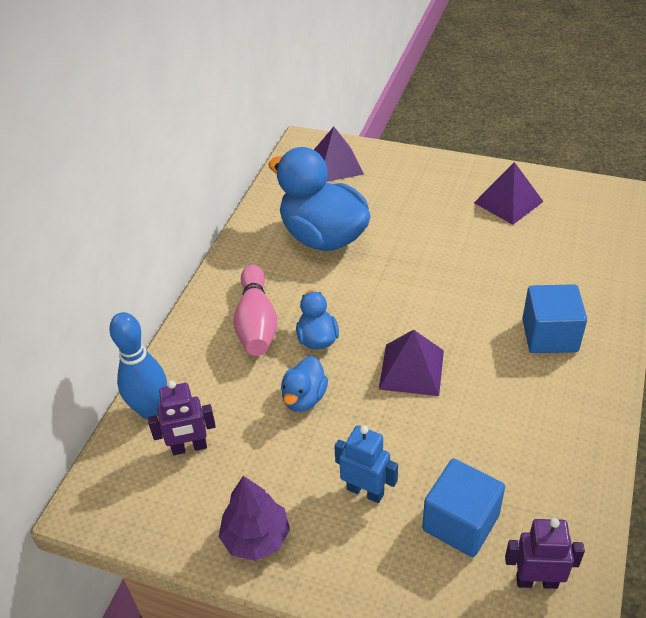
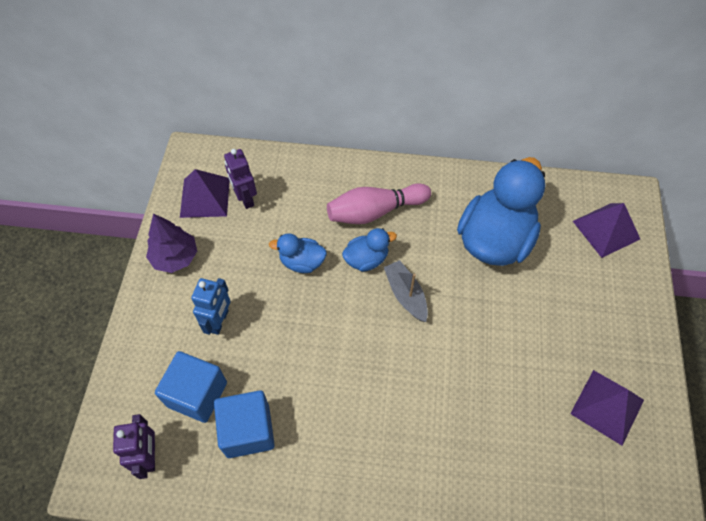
camera: 75 degrees right, 15 degrees up
blue bowling pin [109,312,167,419] -> none
purple pyramid [379,330,444,396] -> purple pyramid moved to [180,169,230,218]
blue cube [522,284,587,353] -> blue cube moved to [214,390,275,458]
none -> grey boat [384,260,428,322]

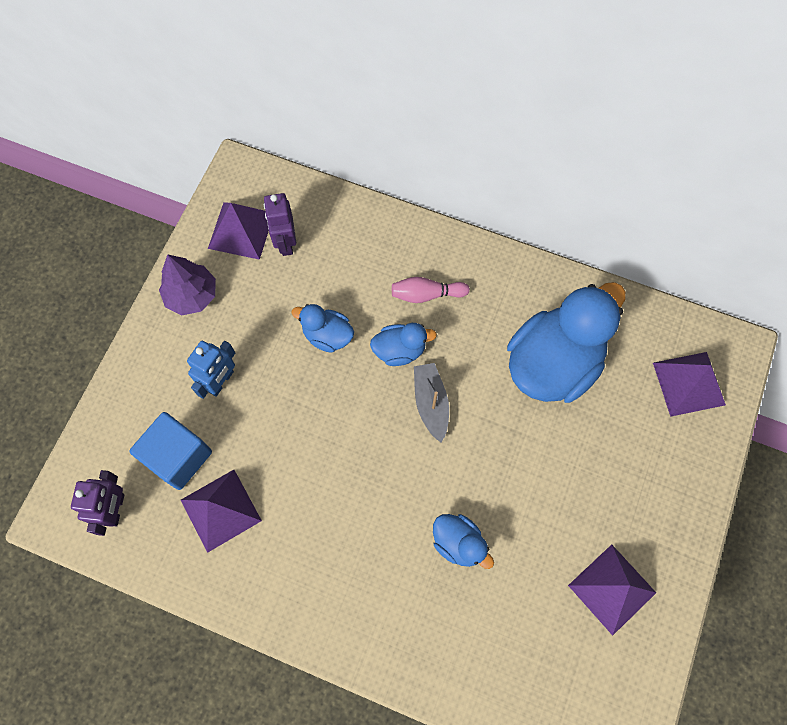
camera: 15 degrees right, 10 degrees up
blue cube [214,390,275,458] -> purple pyramid [181,470,262,553]
pink bowling pin [327,183,431,224] -> pink bowling pin [392,277,470,303], size x0.62
none -> blue duck [433,514,494,569]

